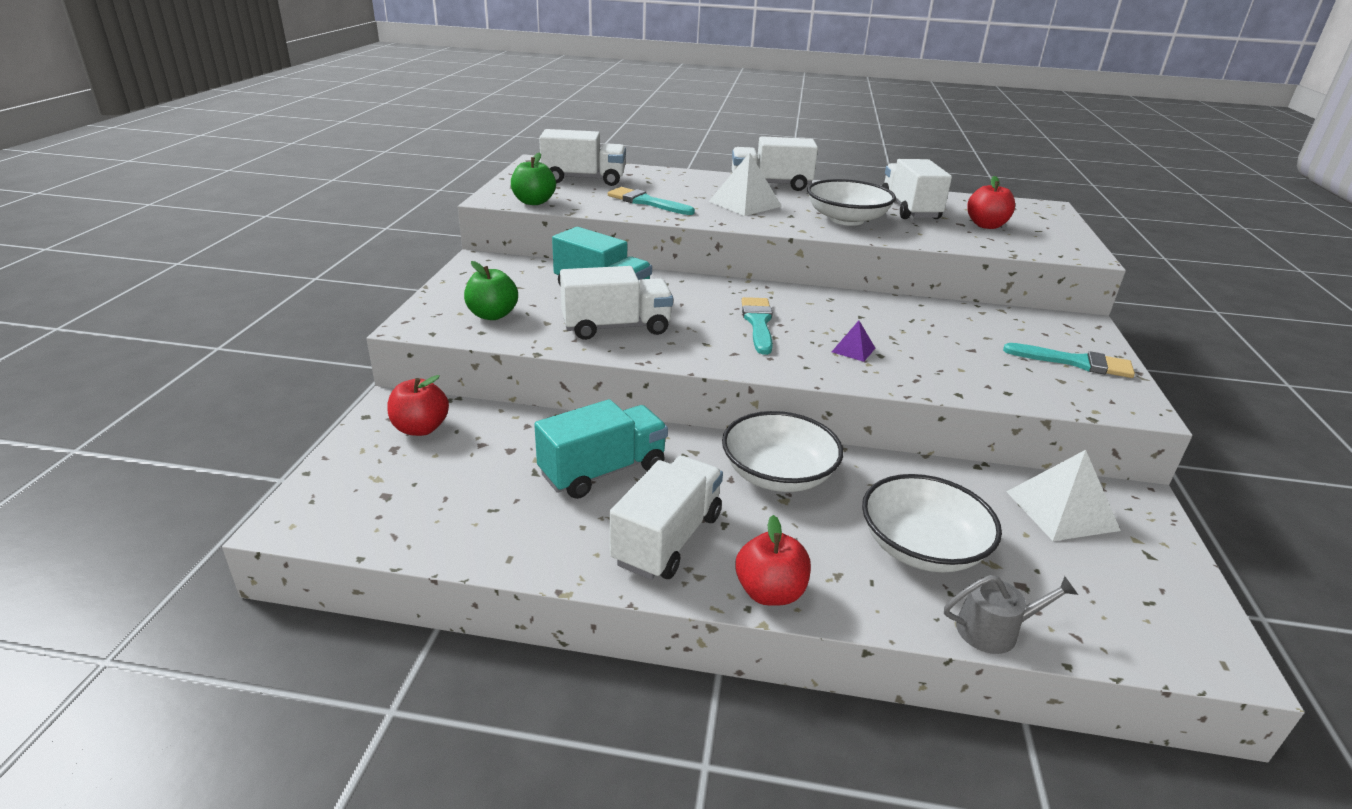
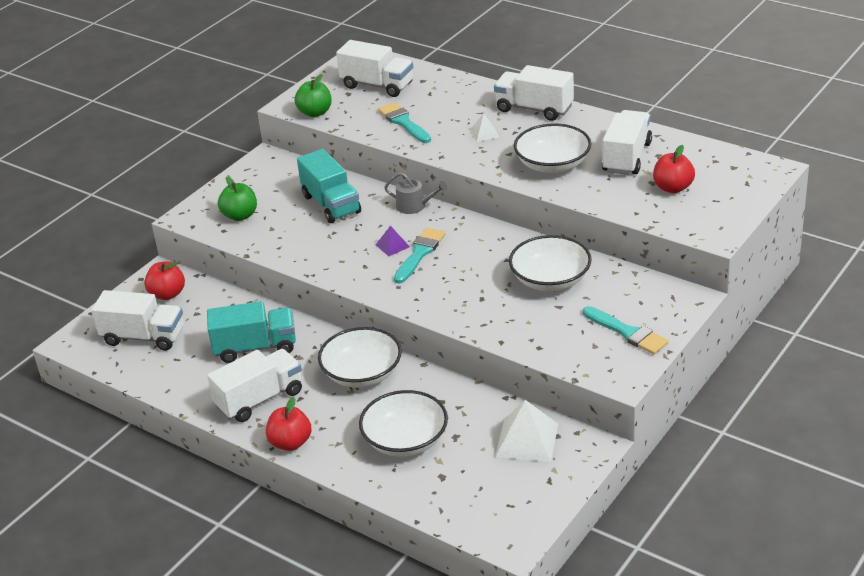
camera: 30 degrees right, 5 degrees up
white truck [560,266,673,340] -> white truck moved to [92,290,184,351]
white pyramid [708,153,782,216] -> white pyramid [470,113,499,142], size x0.52
purple pyramid [832,321,875,362] -> purple pyramid moved to [376,226,410,256]
grey watering can [944,575,1078,654] -> grey watering can moved to [384,172,447,214]
none -> white bowl [509,235,592,291]

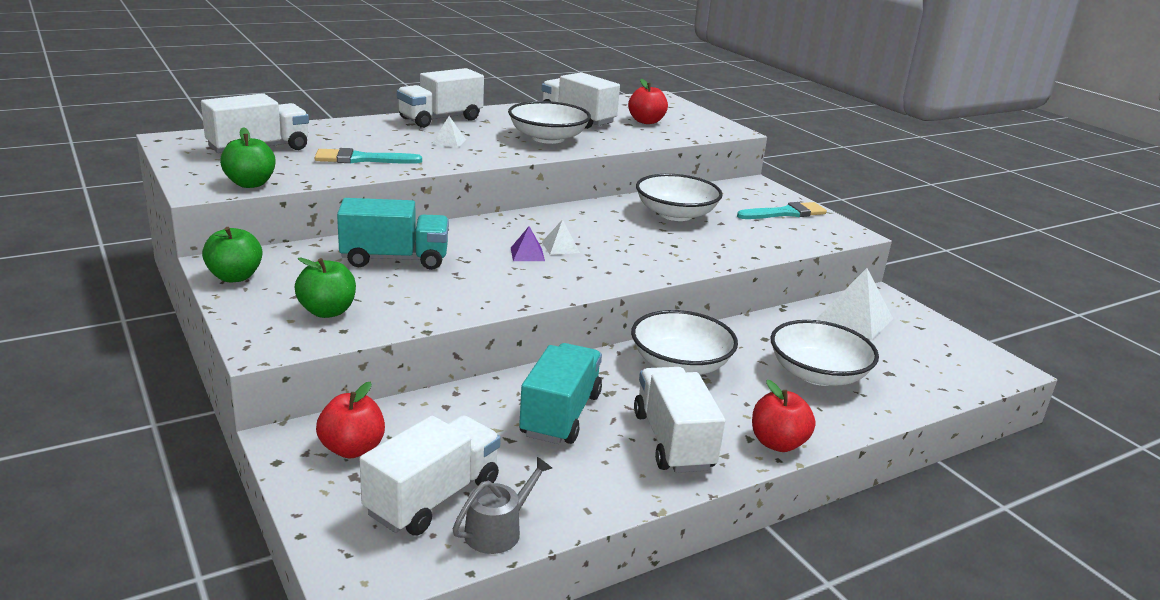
camera: 70 degrees left, 10 degrees down
grey watering can [384,172,447,214] -> grey watering can moved to [453,457,552,554]
turquoise brush [394,228,446,283] -> white pyramid [542,219,580,255]
none -> green apple [202,227,262,282]

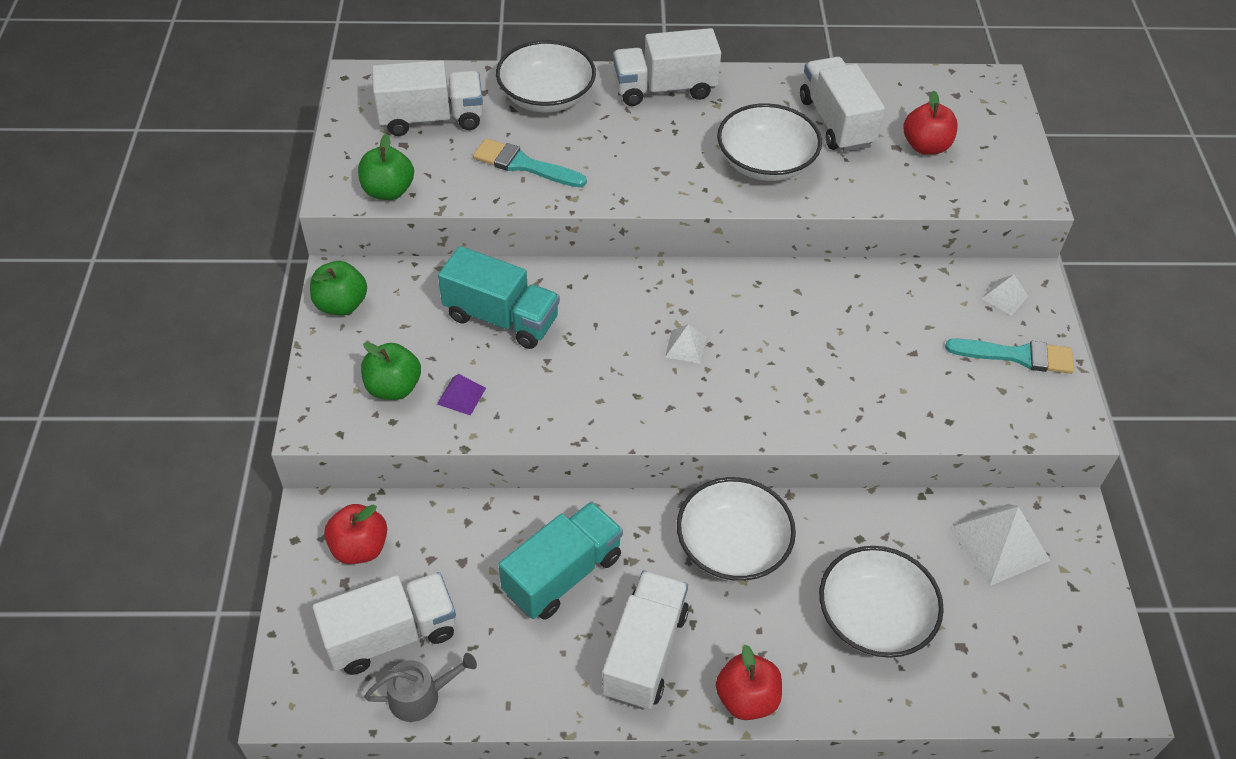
camera: 30 degrees right, 25 degrees up
white pyramid [432,116,466,148] -> white pyramid moved to [981,275,1028,316]
purple pyramid [511,226,545,261] -> purple pyramid moved to [437,374,486,416]
white bowl [636,174,723,221] -> white bowl moved to [496,40,596,112]

